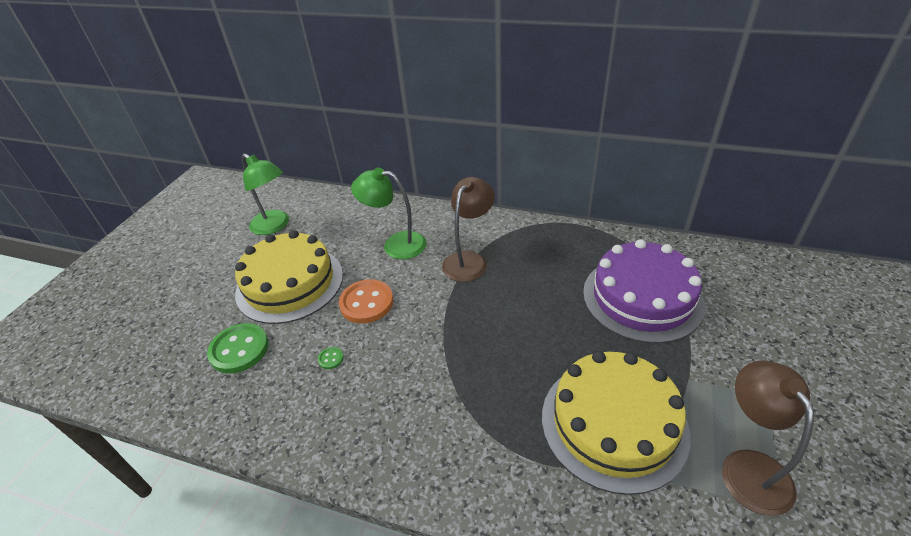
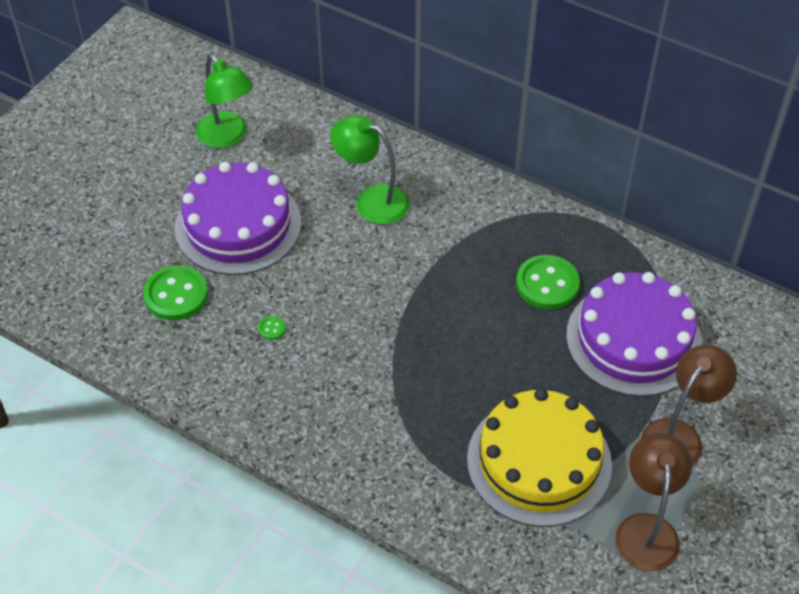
camera: 10 degrees right, 10 degrees up
yellow cake [235,230,343,324] -> purple cake [175,162,301,275]
orange button [339,279,393,323] -> none
brown lamp [442,177,495,282] -> brown lamp moved to [641,345,737,466]
none -> green button [516,255,580,310]

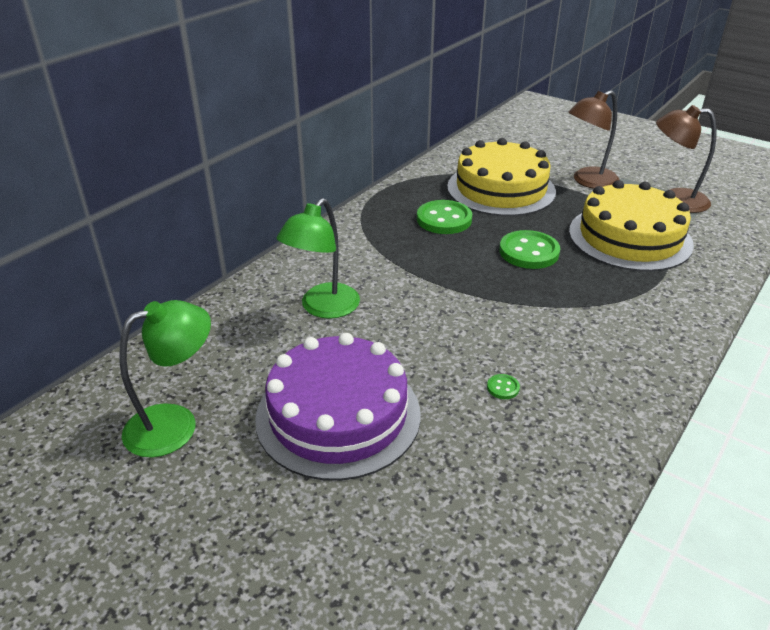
camera: 85 degrees left, 15 degrees down
green button [143,265,208,321] -> green button moved to [499,230,560,269]
purple cake [566,272,702,396] -> yellow cake [447,138,556,216]
brown lamp [641,345,737,466] -> brown lamp turned 75 degrees counterclockwise [568,90,619,189]

